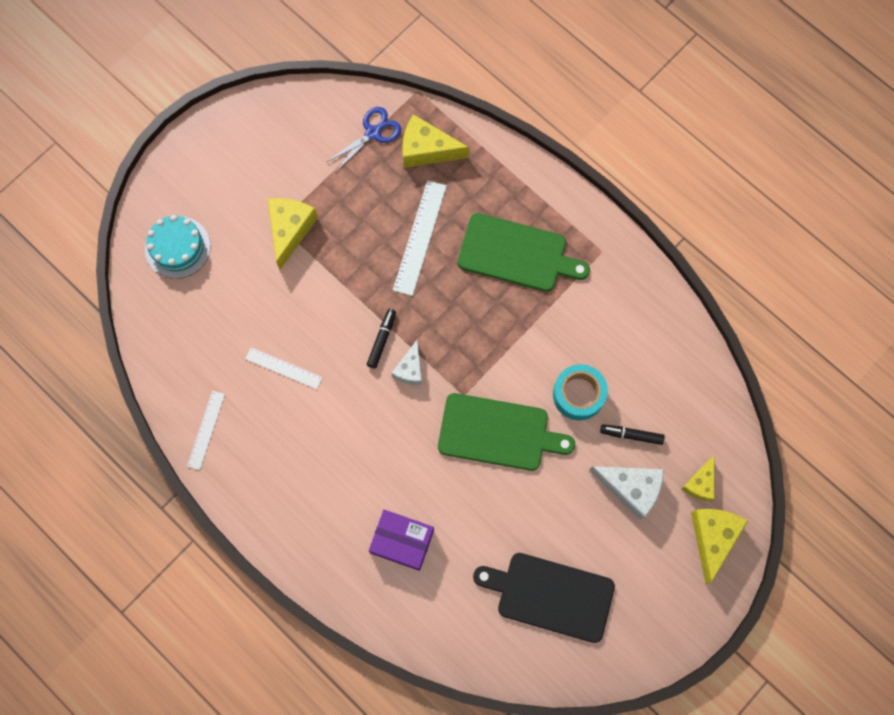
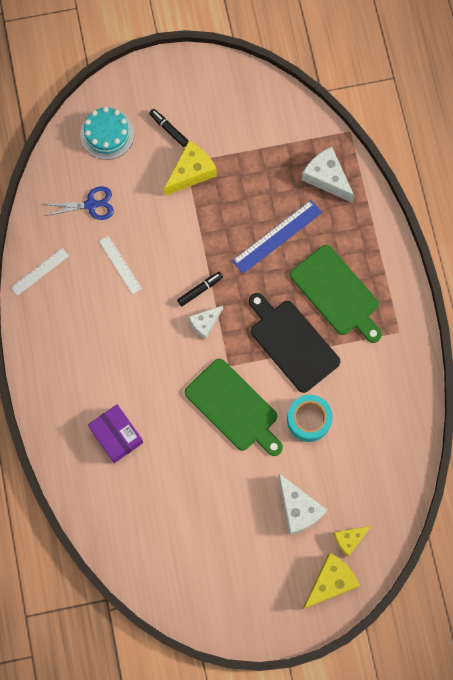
camera: 35 degrees right, 0 degrees up
blue scissors [327,107,401,172] -> blue scissors moved to [43,186,114,220]
white ruler [393,180,447,296] -> blue ruler [232,200,322,274]
yellow cheese [402,114,469,168] -> white cheese [302,147,354,203]
black cutting board [473,553,615,643] -> black cutting board moved to [249,293,340,393]
black marker [600,424,665,445] -> black marker moved to [149,109,188,147]

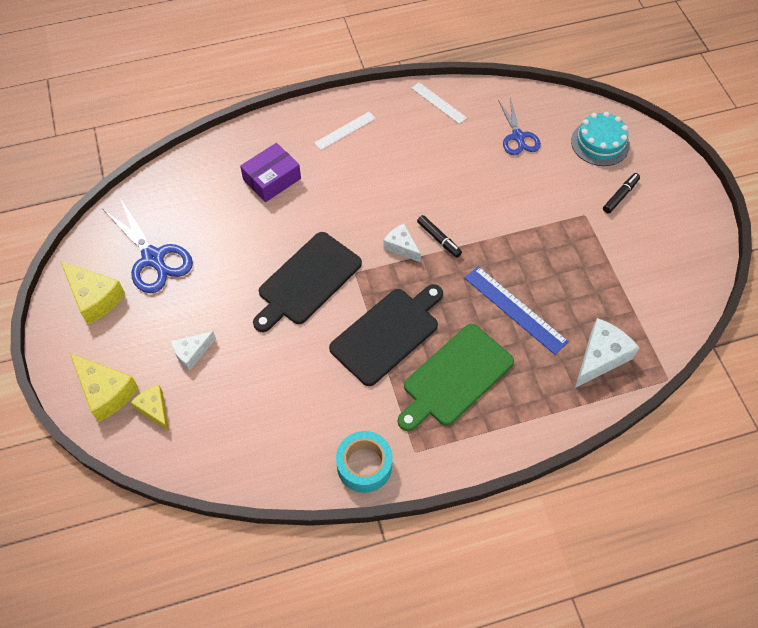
camera: 85 degrees right, 15 degrees down
white ruler [99,236,142,294] -> white ruler moved to [314,112,376,150]
yellow cheese [164,141,217,196] -> yellow cheese moved to [60,261,125,324]
green cutting board [184,359,283,456] -> black cutting board [253,232,362,332]
white cheese [278,474,327,535] -> white cheese [171,331,216,371], size x0.62
turquoise tape [287,395,333,442] -> turquoise tape moved to [336,431,393,493]
none -> blue scissors [103,198,193,293]

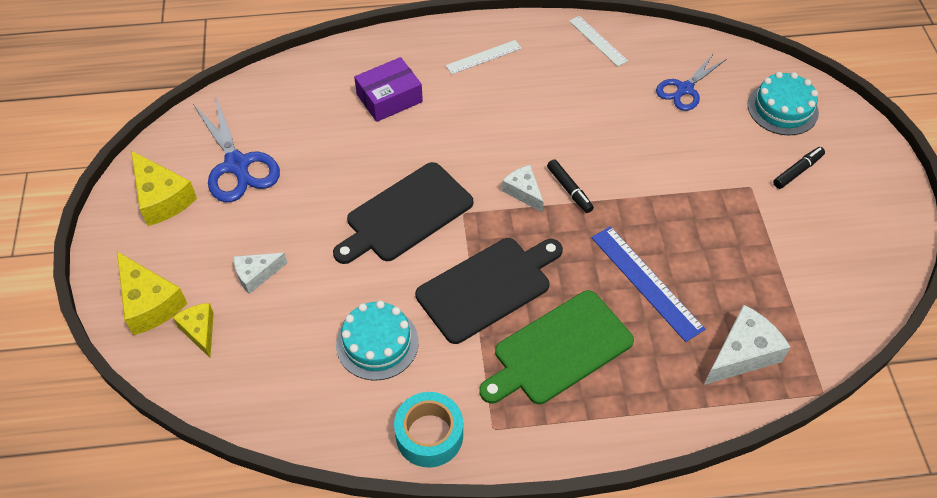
camera: 10 degrees right, 5 degrees down
blue scissors [498,97,541,155] -> blue scissors turned 45 degrees clockwise [656,53,726,111]
none -> turquoise cake [336,300,419,380]

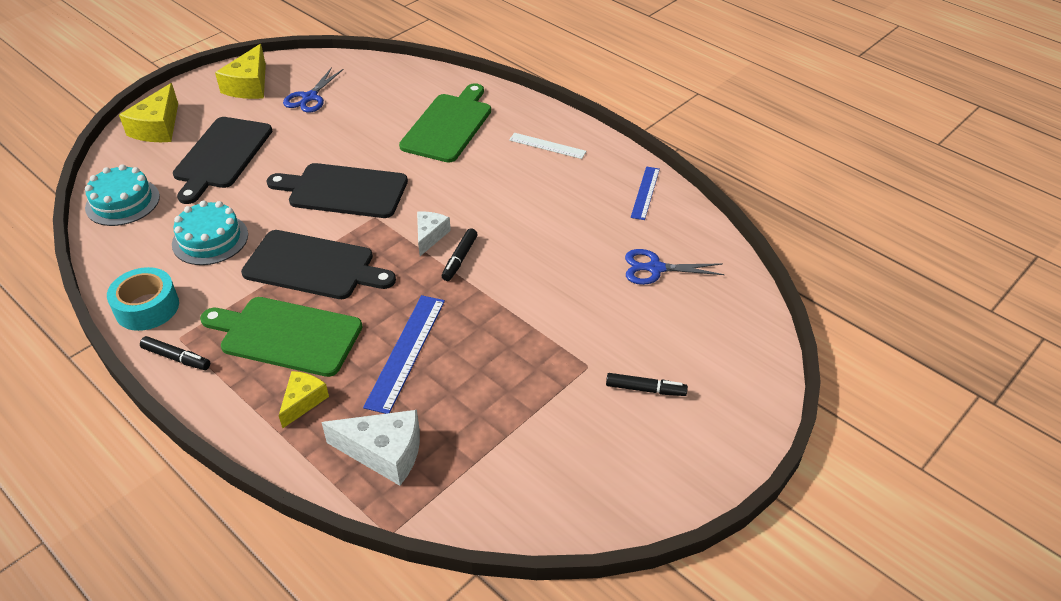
camera: 50 degrees right, 10 degrees down
yellow cheese [173,303,214,358] -> yellow cheese moved to [279,371,329,428]
blue scissors [193,95,280,202] -> blue scissors [283,67,344,113], size x0.66
white cheese [234,253,287,294] -> black cutting board [173,117,272,204]
purple box [354,57,423,122] -> green cutting board [399,83,491,162]
white ruler [569,16,628,66] -> blue ruler [631,166,660,220]
turquoise cake [748,72,819,136] -> turquoise cake moved to [85,164,160,226]
none -> black marker [140,336,210,370]

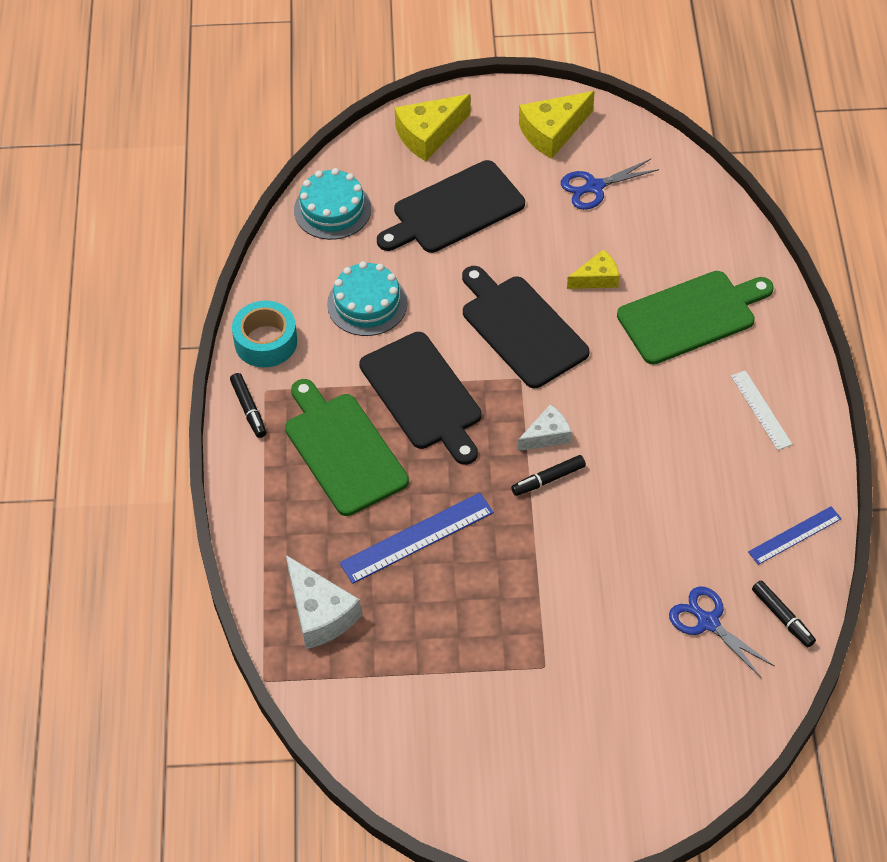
camera: 45 degrees right, 10 degrees up
yellow cheese [279,371,329,428] -> yellow cheese moved to [567,249,619,289]
black marker [606,373,688,396] -> black marker moved to [752,581,816,647]

